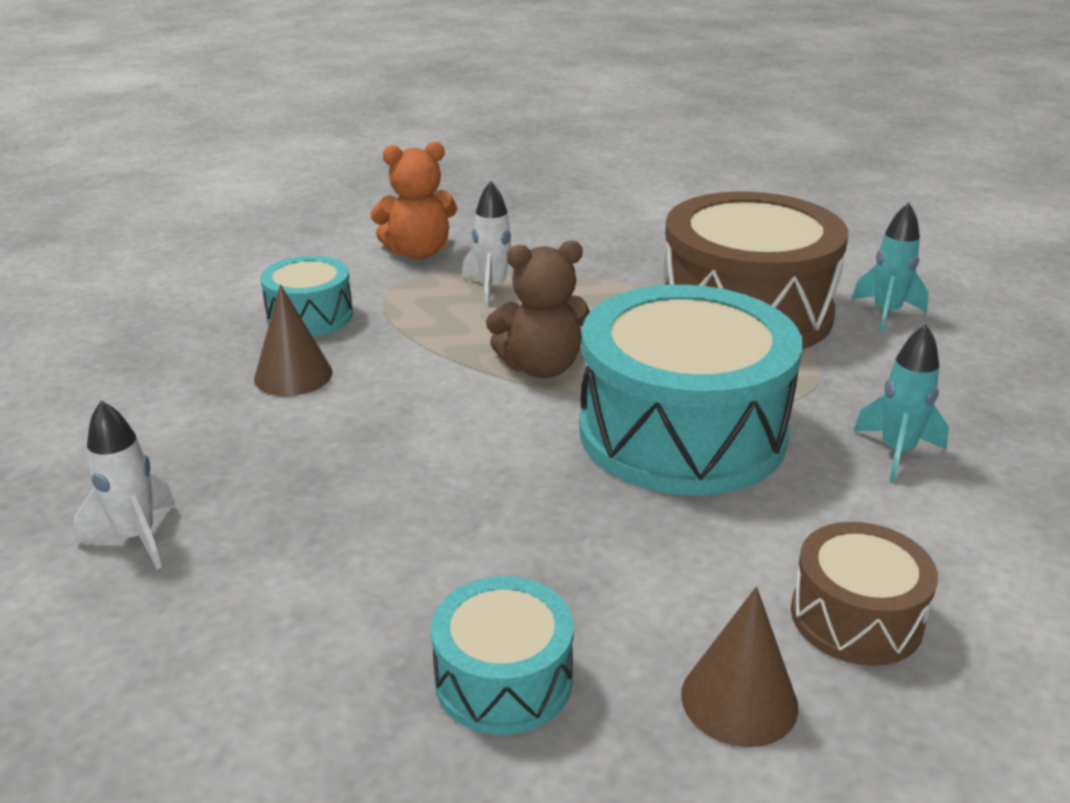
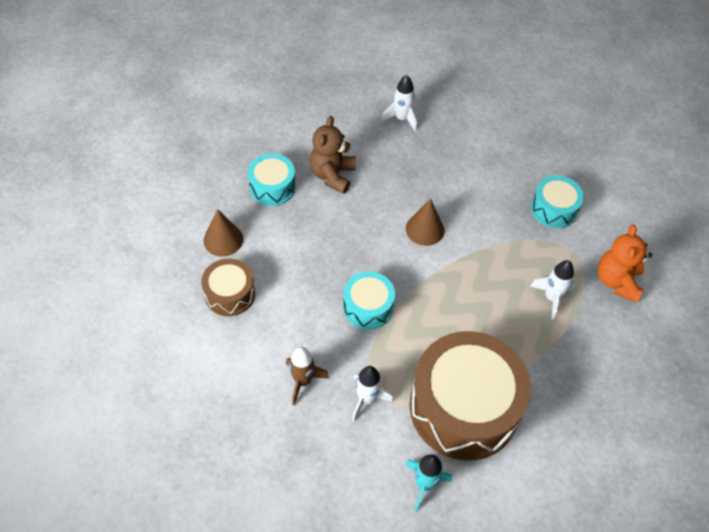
camera: 115 degrees right, 25 degrees up
brown cone [254,284,332,396] -> brown cone moved to [406,199,444,246]
brown teddy bear [486,240,590,378] -> brown teddy bear moved to [310,116,356,194]
turquoise drum [579,285,803,496] -> turquoise drum [343,271,395,330], size x0.49
turquoise rocket [853,324,949,482] -> brown rocket [286,347,329,405]
none -> white rocket [352,366,393,421]

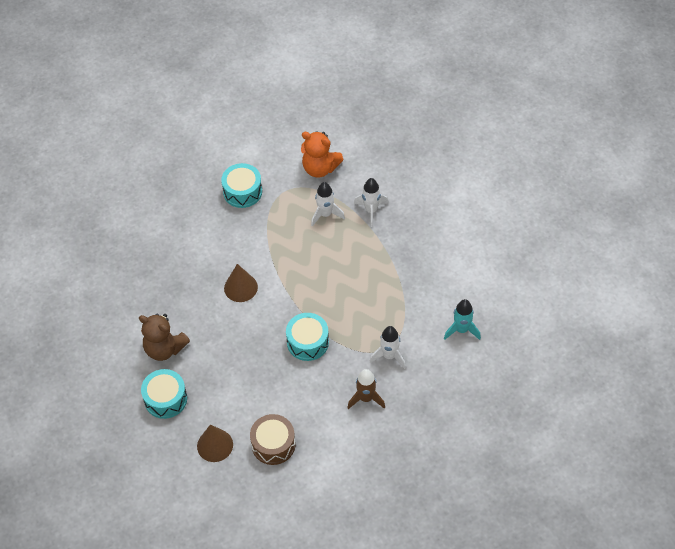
camera: 75 degrees left, 0 degrees up
white rocket [381,75,417,132] -> white rocket moved to [354,178,388,227]
brown drum [409,331,531,461] -> none

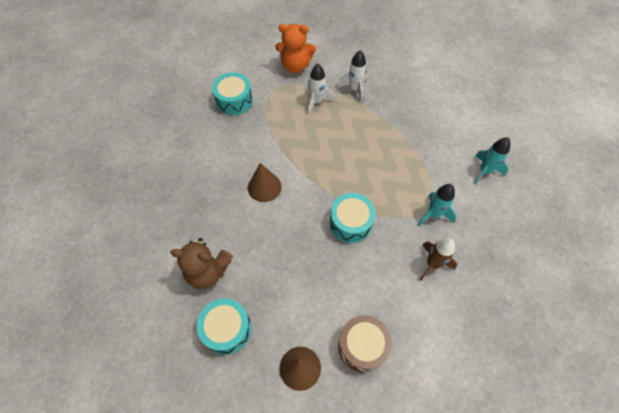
camera: 20 degrees left, 5 degrees up
white rocket [370,326,406,369] -> turquoise rocket [418,184,456,226]

